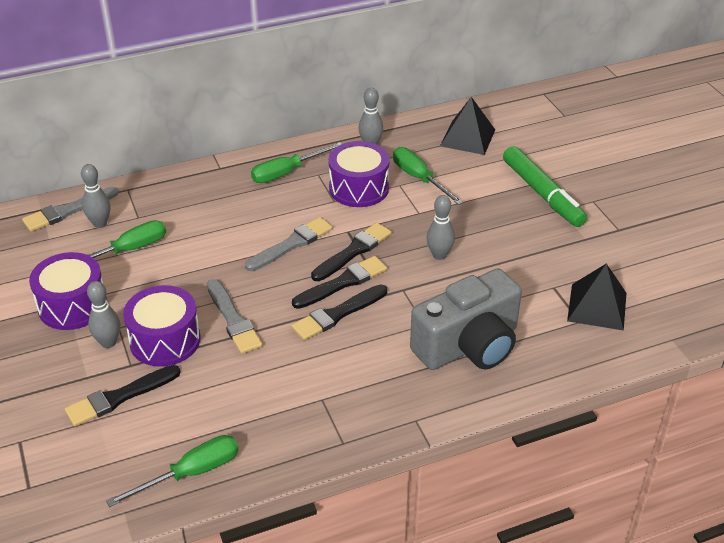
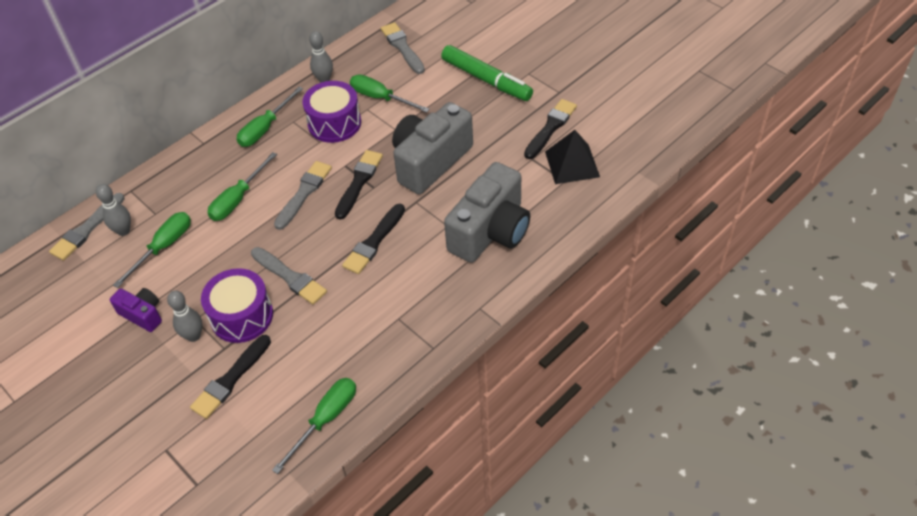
camera: 20 degrees left, 10 degrees up
purple drum [29,252,107,330] -> purple camera [110,288,162,332]
black brush [292,256,387,309] -> black brush moved to [524,99,577,159]
grey bowling pin [426,195,455,260] -> grey camera [392,102,473,194]
black pyramid [440,97,495,155] -> grey brush [381,22,425,74]
none -> green screwdriver [208,152,277,221]

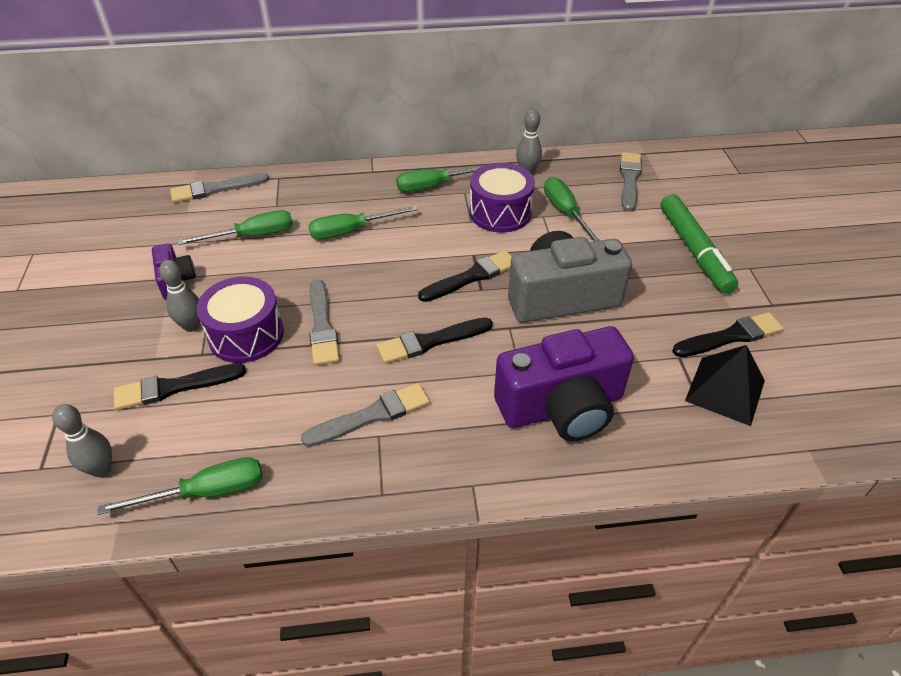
camera: 35 degrees right, 5 degrees down
grey bowling pin [96,184,131,236] -> grey bowling pin moved to [52,404,112,477]
grey brush [274,161,332,230] -> grey brush moved to [301,383,430,447]
grey camera [444,162,530,263] -> purple camera [494,326,634,441]

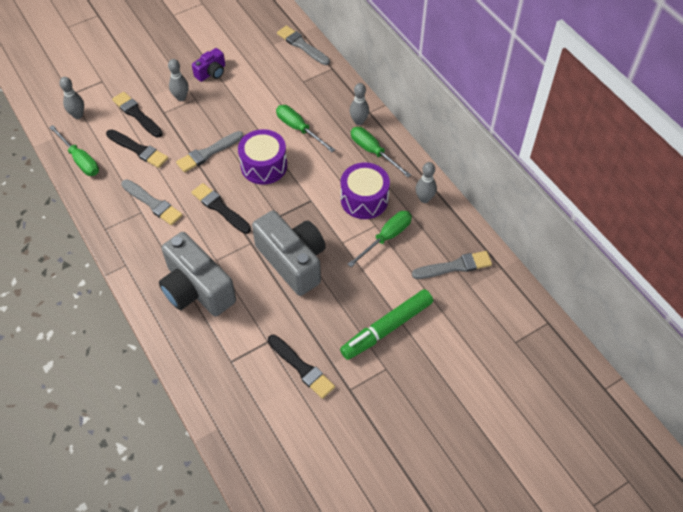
camera: 65 degrees right, 10 degrees up
green screwdriver [177,210,293,245] -> none
purple drum [197,277,284,363] -> purple drum moved to [238,129,287,185]
black brush [418,250,512,302] -> black brush moved to [106,129,168,168]
purple camera [494,326,634,441] -> grey camera [159,232,236,316]
black pyramid [685,345,765,426] -> none
none -> grey bowling pin [350,83,369,125]

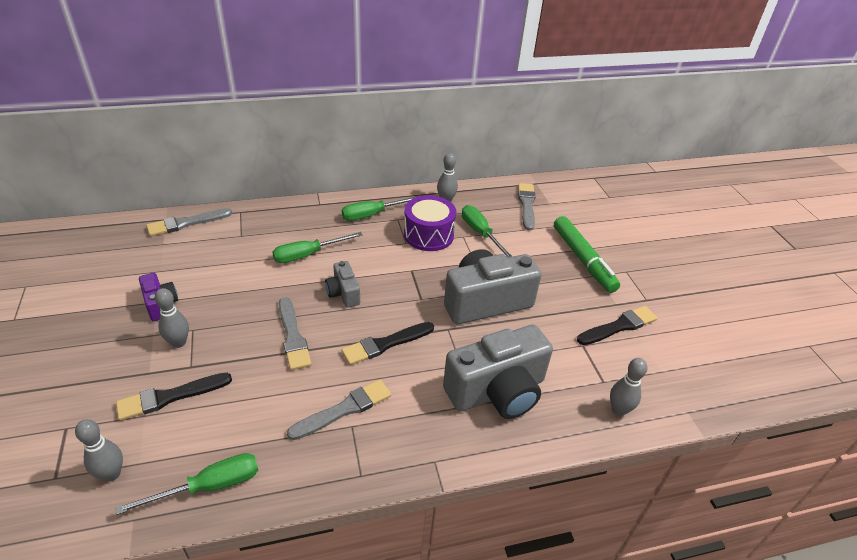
camera: 75 degrees left, 15 degrees down
black brush [106,129,168,168] -> none
purple drum [238,129,287,185] -> grey camera [325,261,360,307]
grey bowling pin [350,83,369,125] -> grey bowling pin moved to [610,358,648,416]

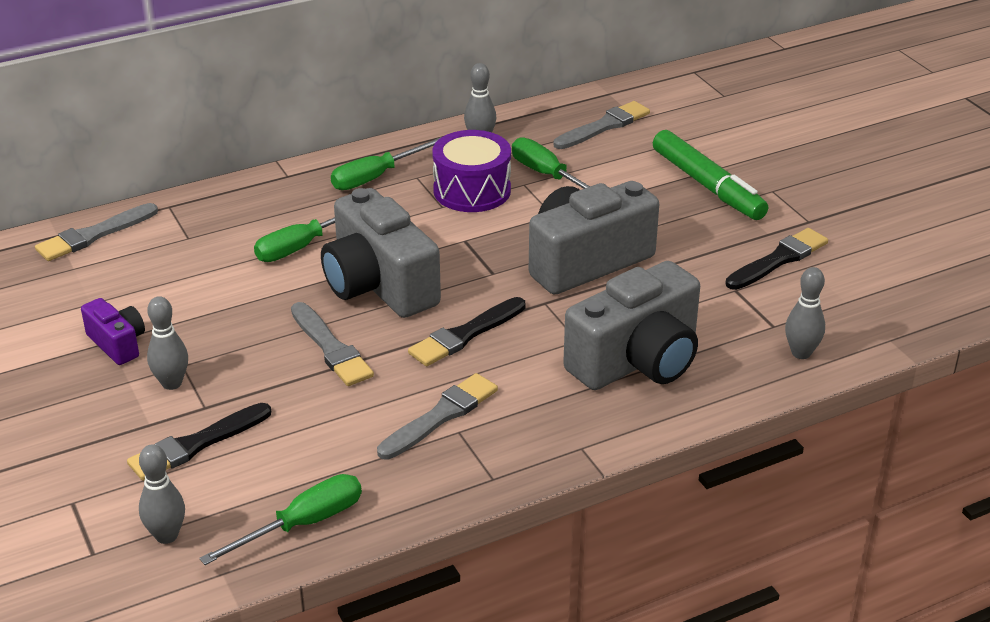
camera: 10 degrees left, 5 degrees down
grey camera [325,261,360,307] -> grey camera [321,188,441,318], size x2.02
grey brush [518,183,535,231] -> grey brush turned 60 degrees clockwise [554,101,650,149]

